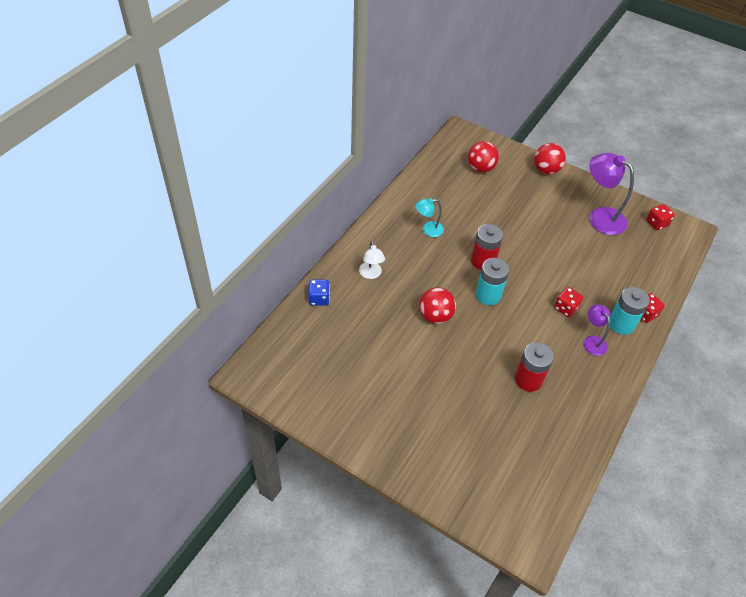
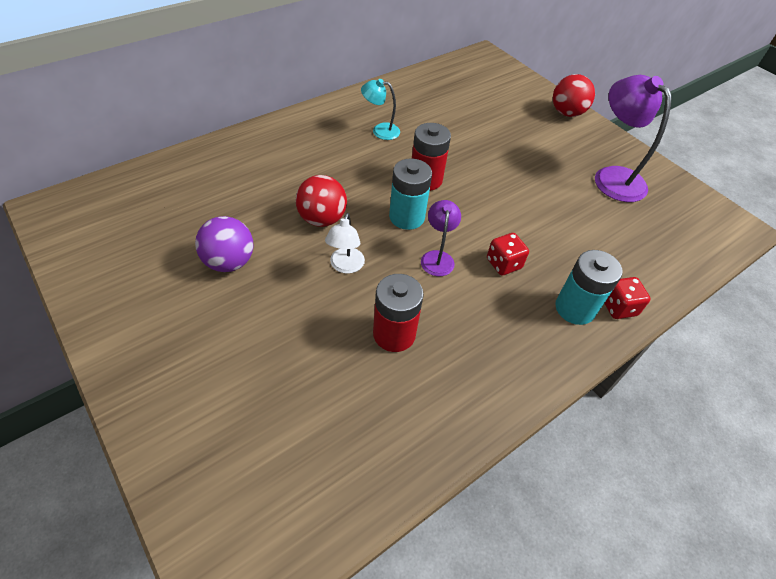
camera: 20 degrees right, 0 degrees up
blue dice [308,279,330,306] -> none
white lamp [359,241,385,279] -> white lamp moved to [325,213,365,274]
red ball [468,141,499,173] -> none
purple lamp [583,304,610,356] -> purple lamp moved to [421,200,461,276]
red dice [646,204,675,230] -> none
none -> purple ball [195,216,254,272]

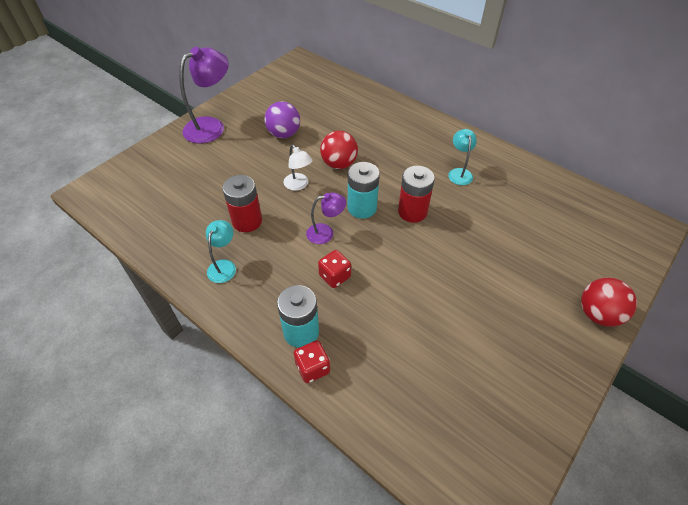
camera: 80 degrees right, 0 degrees up
white lamp [325,213,365,274] -> white lamp turned 120 degrees counterclockwise [284,145,313,191]
purple lamp [595,75,672,202] -> purple lamp moved to [179,47,229,144]
none -> turquoise lamp [206,220,236,283]

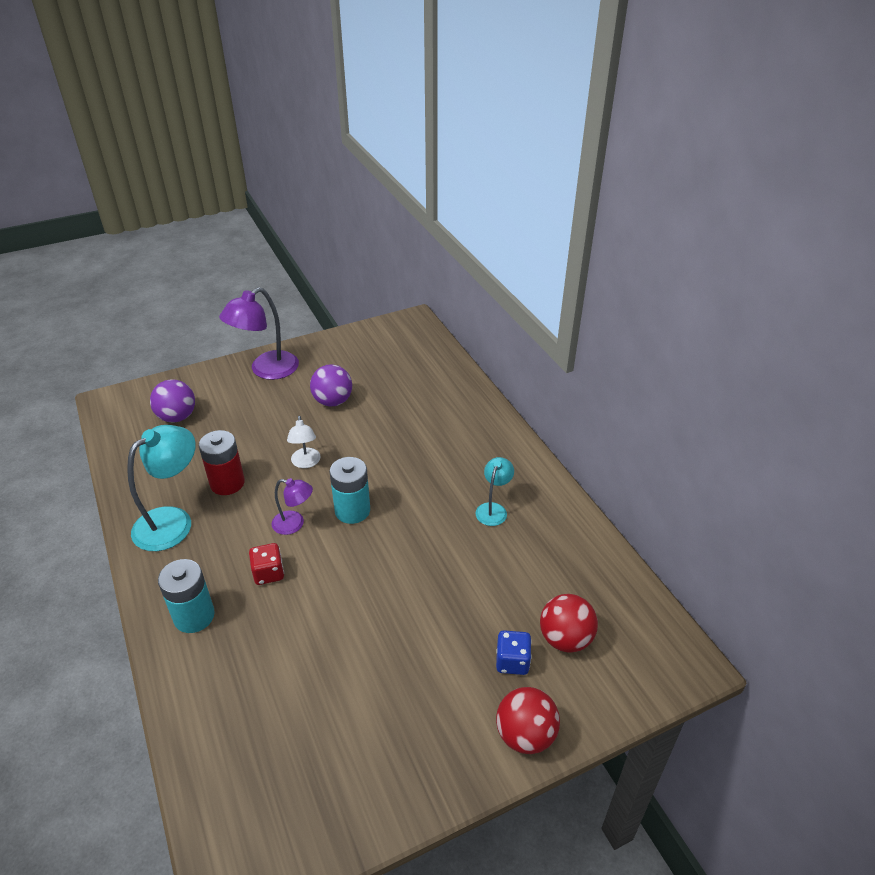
camera: 25 degrees right, 10 degrees down
purple lamp [179,47,229,144] -> purple lamp turned 150 degrees clockwise [219,287,299,380]
turquoise lamp [206,220,236,283] -> turquoise lamp [127,425,196,551], size x1.82
red dice [294,340,330,383] -> none
red ball [320,131,358,169] -> red ball moved to [540,594,598,653]
red battery [398,166,435,223] -> none
none -> purple ball [150,379,195,423]
none -> blue dice [496,630,532,675]

